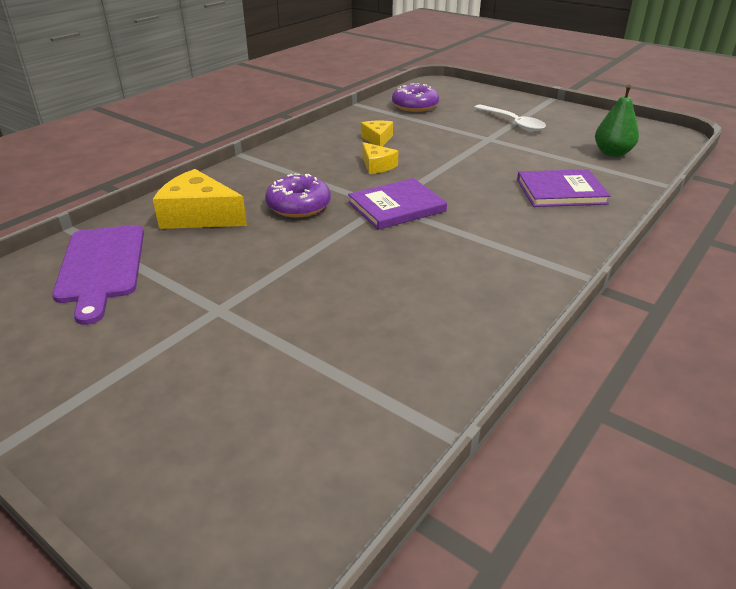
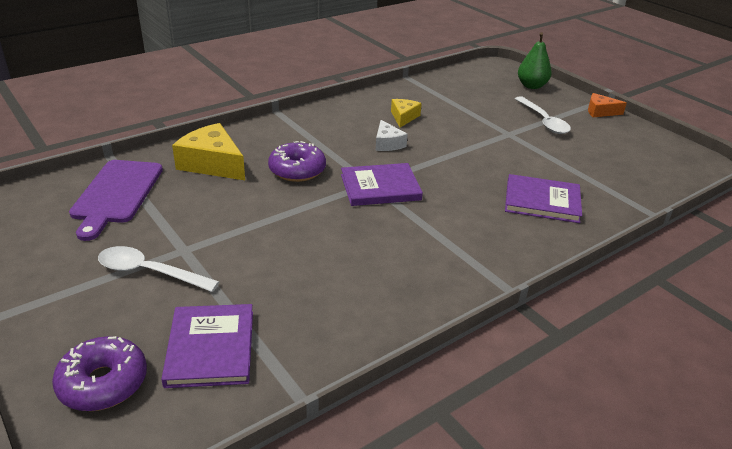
camera: 15 degrees right, 0 degrees up
yellow cheese [362,142,398,174] -> white cheese [376,120,408,151]
purple donut [392,83,439,112] -> purple donut moved to [52,336,147,411]
green pear [595,85,639,157] -> green pear moved to [518,32,552,89]
none -> white spoon [98,246,219,292]
none -> purple book [161,304,253,388]
none -> orange cheese [588,93,627,117]

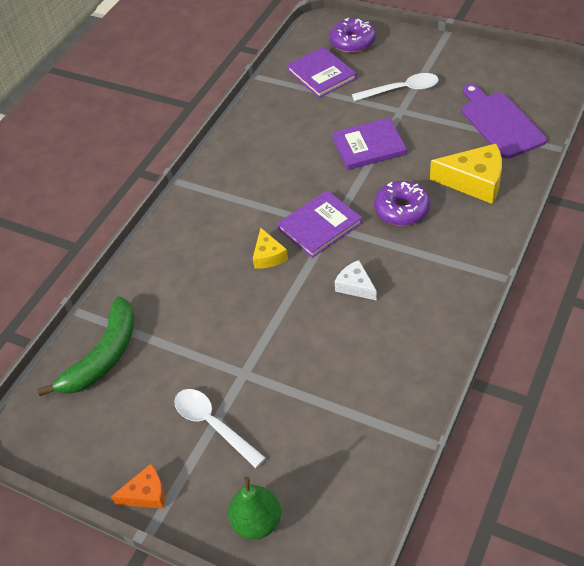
camera: 160 degrees right, 15 degrees up
yellow cheese [391,99,422,128] -> yellow cheese moved to [253,228,288,269]
purple book [505,174,582,223] -> purple book moved to [332,118,407,170]
none -> green banana [37,296,135,396]

